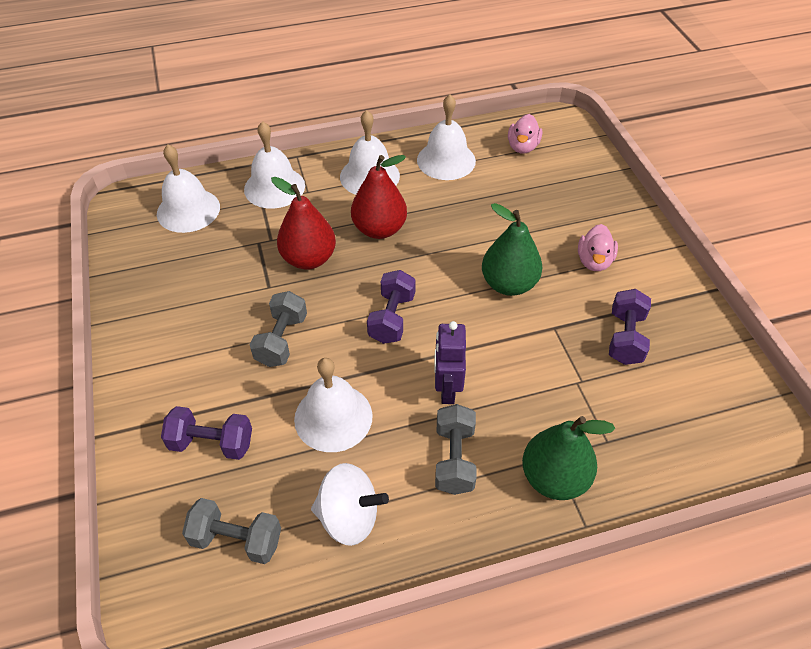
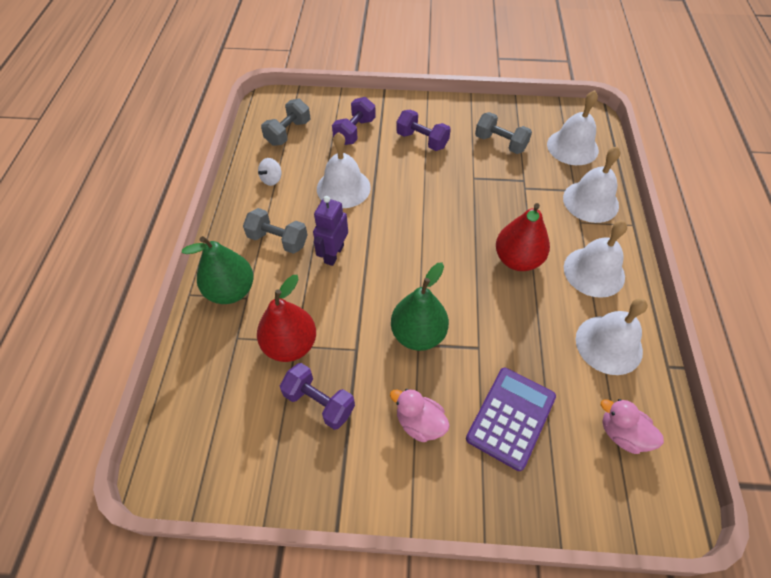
camera: 110 degrees right, 5 degrees up
grey dumbbell [250,291,307,367] -> grey dumbbell moved to [475,112,532,154]
red pear [271,177,336,270] -> red pear moved to [257,275,316,362]
white spinning top [311,463,389,546] -> white spinning top [258,158,282,186], size x0.55
purple dumbbell [367,270,416,344] -> purple dumbbell moved to [396,109,451,151]
purple robot [434,321,466,404] -> purple robot turned 90 degrees counterclockwise [313,196,348,266]
none -> purple calculator [466,368,556,471]

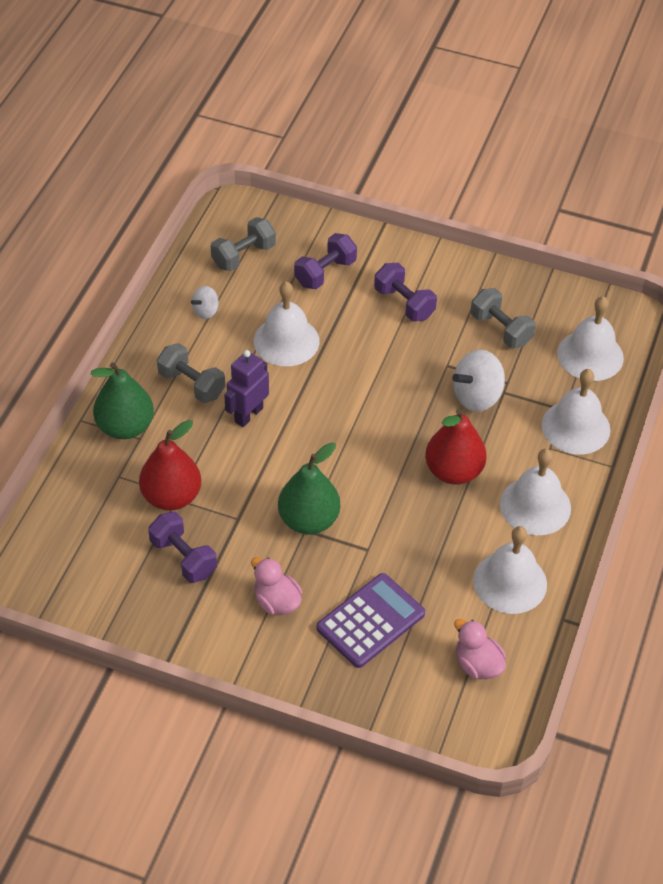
camera: 15 degrees right, 5 degrees down
none -> white spinning top [452,350,505,412]

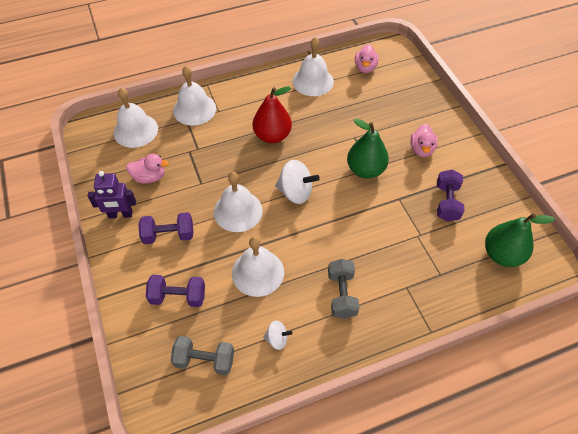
camera: 130 degrees left, 5 degrees up
green pear [91,362,154,439] -> green pear moved to [485,213,555,267]
red pear [139,420,201,511] -> none
purple robot [224,350,269,427] -> purple robot moved to [88,171,136,218]
purple calculator [317,573,425,668] -> none
purple dumbbell [374,263,437,322] -> purple dumbbell turned 75 degrees clockwise [138,212,193,244]
white spinning top [452,350,505,412] -> white spinning top moved to [275,160,320,204]
grey dumbbell [471,288,536,348] -> pink duck [126,154,169,184]
white bell [500,449,571,535] -> white bell moved to [214,172,263,232]

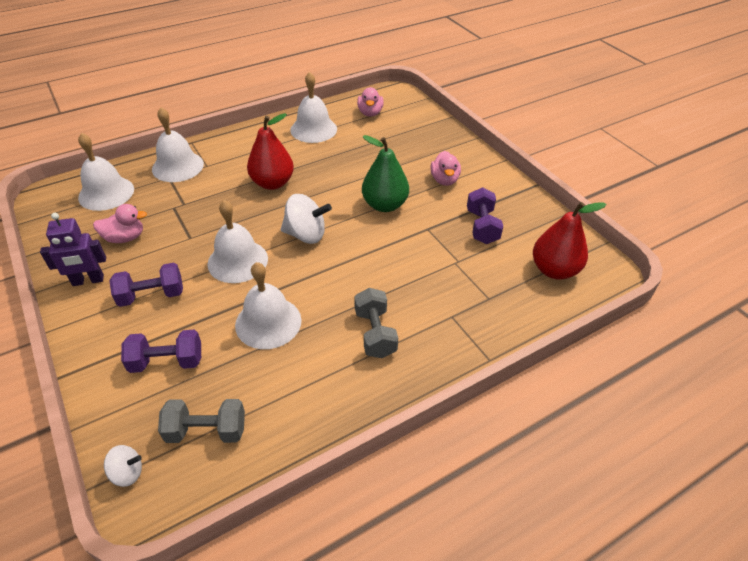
camera: 10 degrees left, 10 degrees down
white spinning top [263,320,292,350] -> white spinning top moved to [104,445,142,487]
green pear [485,213,555,267] -> red pear [533,202,606,280]

